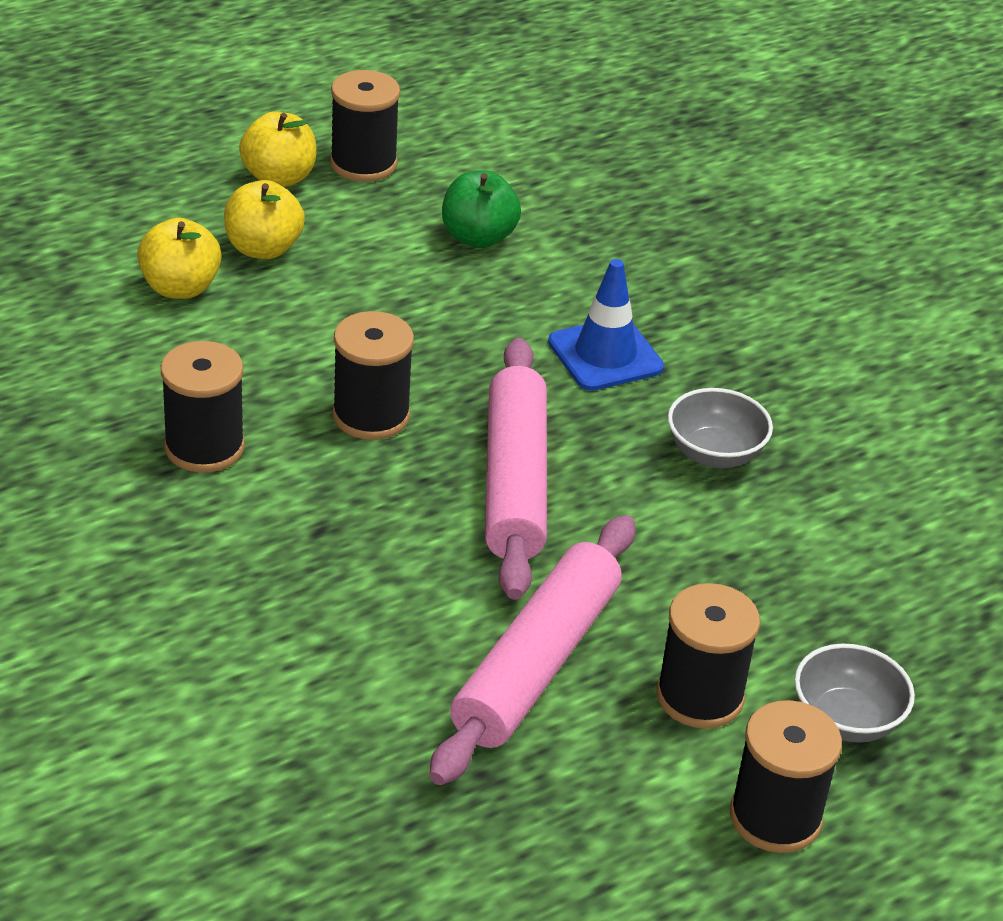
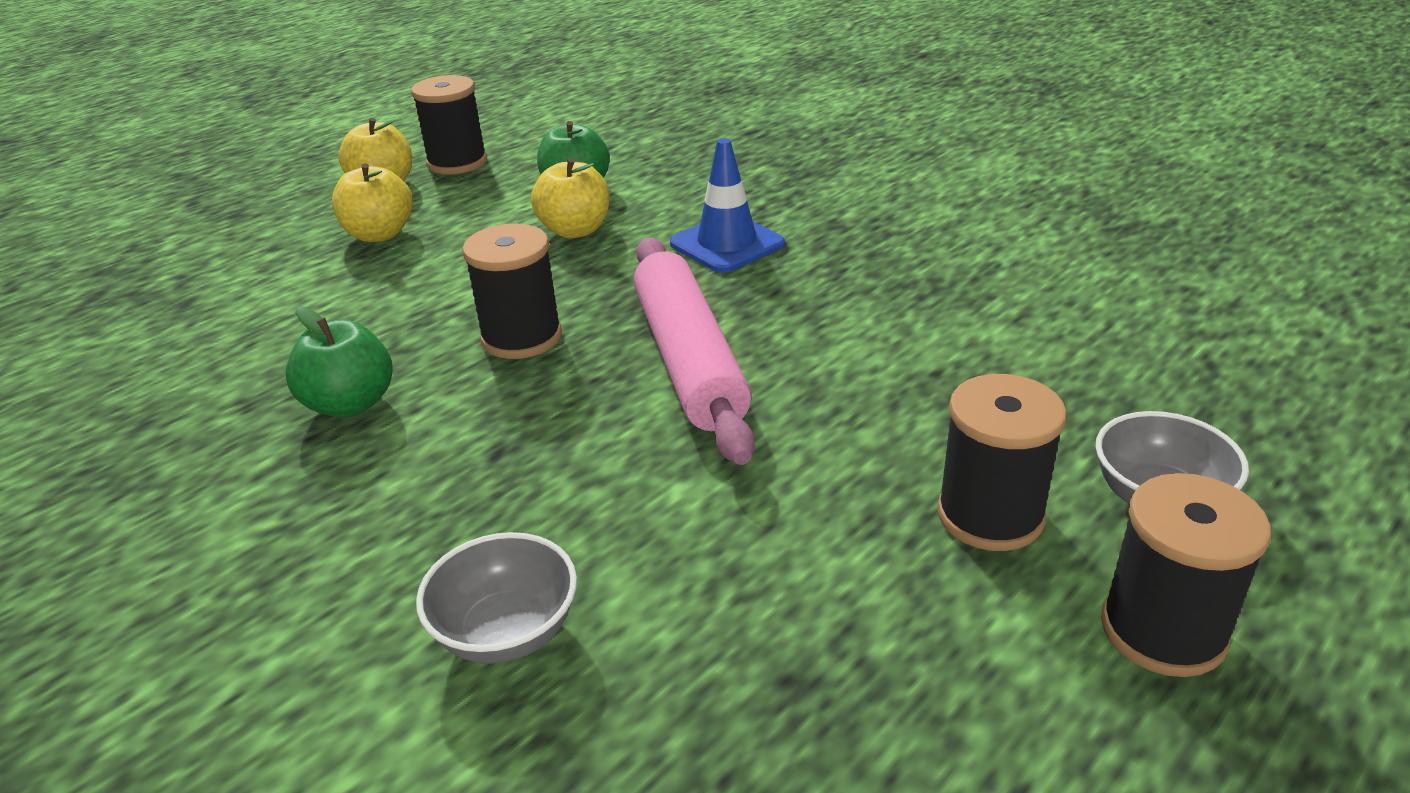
camera: 10 degrees left, 5 degrees down
yellow apple [137,218,222,299] -> yellow apple moved to [531,158,609,238]
black spool [161,341,245,473] -> green apple [285,307,393,418]
pink rolling pin [429,515,635,785] -> none
grey bowl [668,388,773,468] -> grey bowl moved to [416,532,577,664]

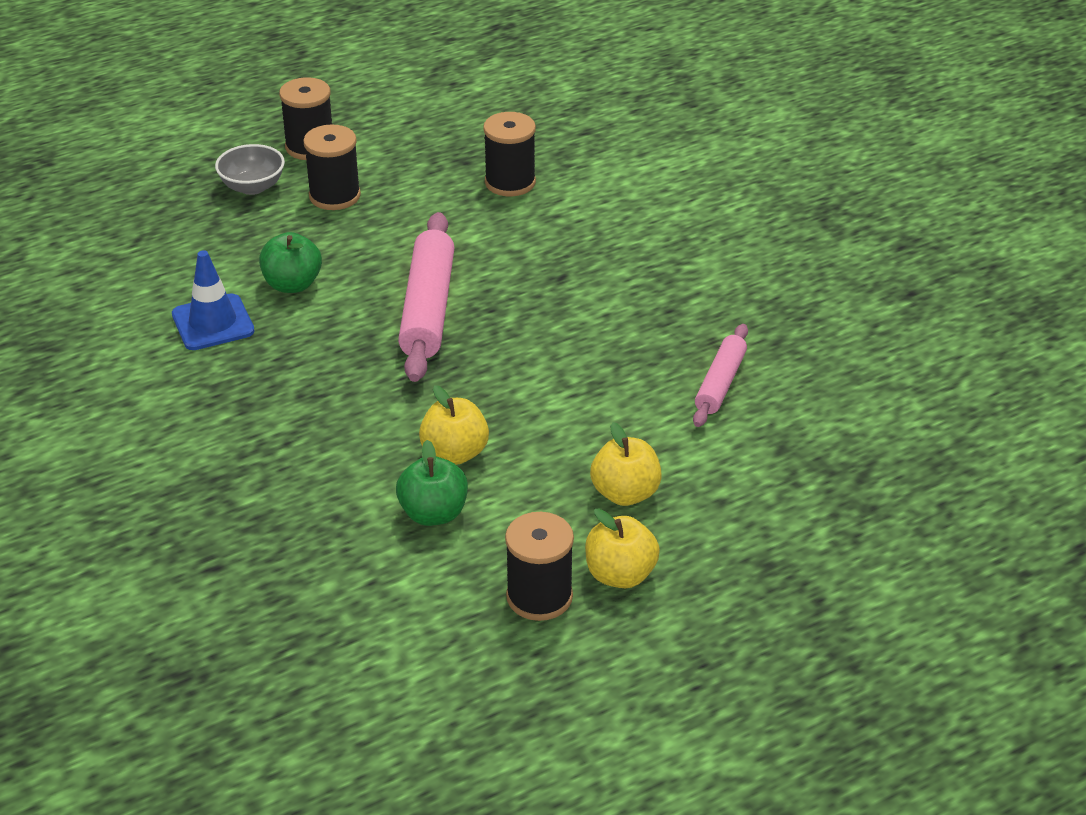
camera: 165 degrees left, 5 degrees up
green apple [285,307,393,418] -> green apple moved to [259,232,322,293]
grey bowl [416,532,577,664] -> none
black spool [462,224,562,359] -> black spool moved to [483,112,536,196]
blue traffic cone [670,138,785,273] -> blue traffic cone moved to [172,250,255,350]
none -> pink rolling pin [693,324,748,427]

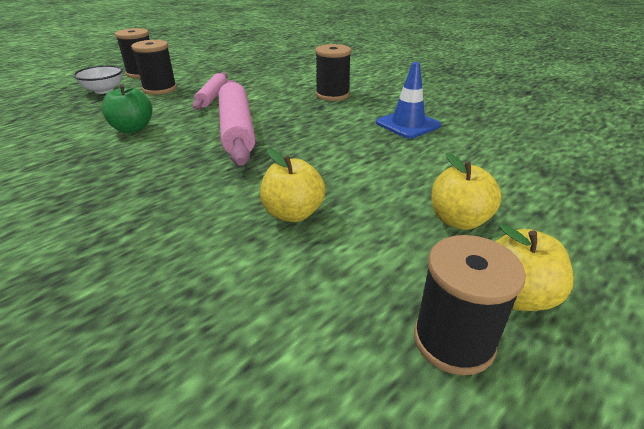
camera: 15 degrees left, 5 degrees down
blue traffic cone [172,250,255,350] -> blue traffic cone moved to [376,62,441,139]
grey bowl [215,144,285,195] -> white bowl [73,65,123,94]
green apple [396,440,468,526] -> none
black spool [483,112,536,196] -> black spool moved to [315,44,351,101]
pink rolling pin [693,324,748,427] -> pink rolling pin moved to [192,72,228,110]

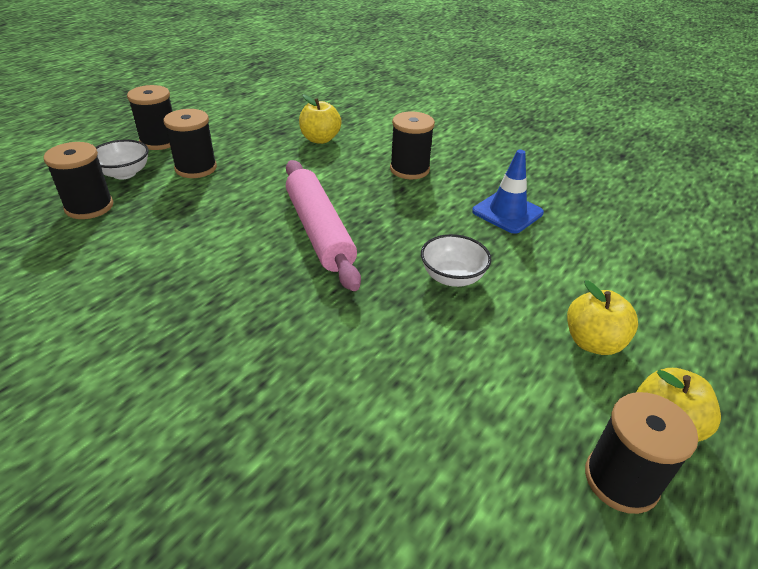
camera: 10 degrees left, 5 degrees up
green apple [102,84,152,133] -> none
pink rolling pin [192,72,228,110] -> none
yellow apple [260,149,326,222] -> yellow apple moved to [299,95,341,144]
none -> black spool [43,142,113,219]
none -> white bowl [421,234,491,287]

